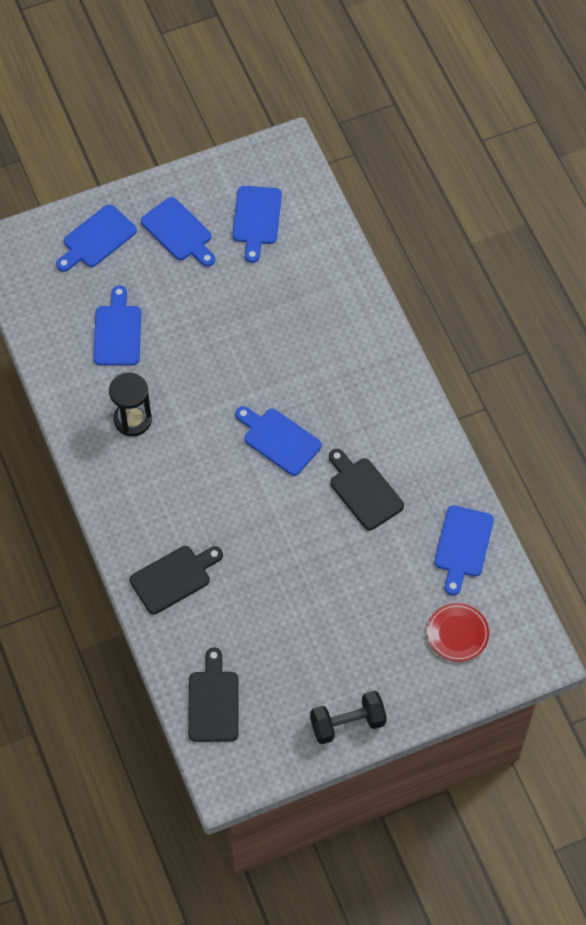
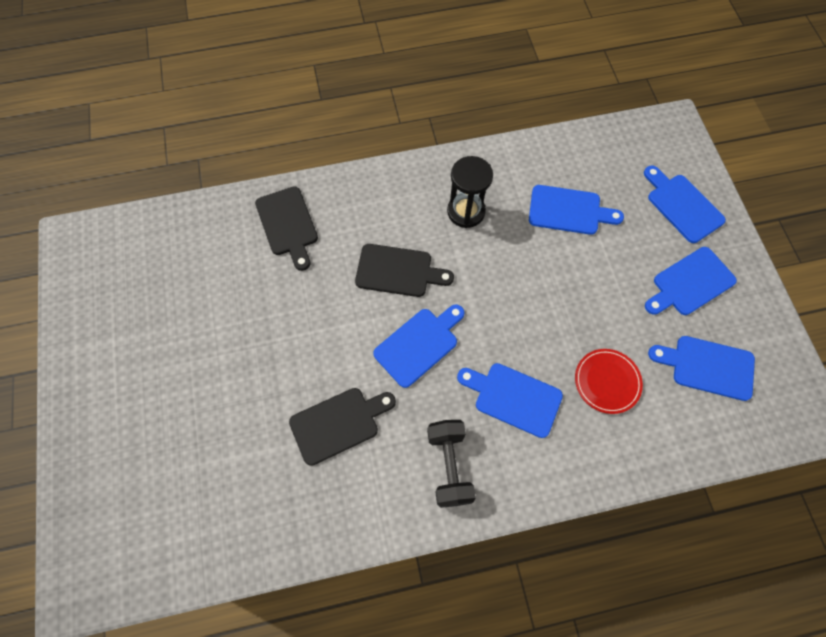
camera: 100 degrees right, 5 degrees up
black cutting board [188,647,239,742] -> black cutting board moved to [355,244,454,297]
black dumbbell [310,690,387,744] -> black dumbbell moved to [427,420,476,508]
red plate [427,603,489,662] -> red plate moved to [575,349,643,414]
blue cutting board [434,505,494,595] -> blue cutting board moved to [457,363,563,438]

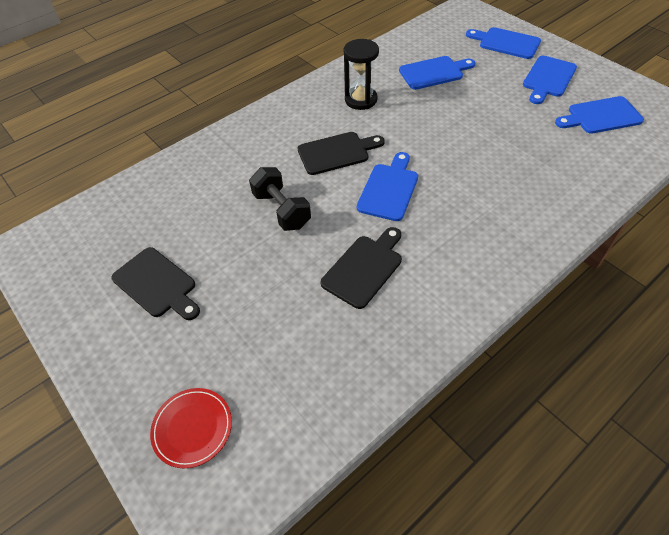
camera: 25 degrees left, 15 degrees down
black cutting board [255,186,318,271] -> black cutting board moved to [111,247,200,320]
black dumbbell [427,420,476,508] -> black dumbbell moved to [249,167,311,231]
blue cutting board [457,363,563,438] -> none
red plate [575,349,643,414] -> red plate moved to [150,388,232,468]

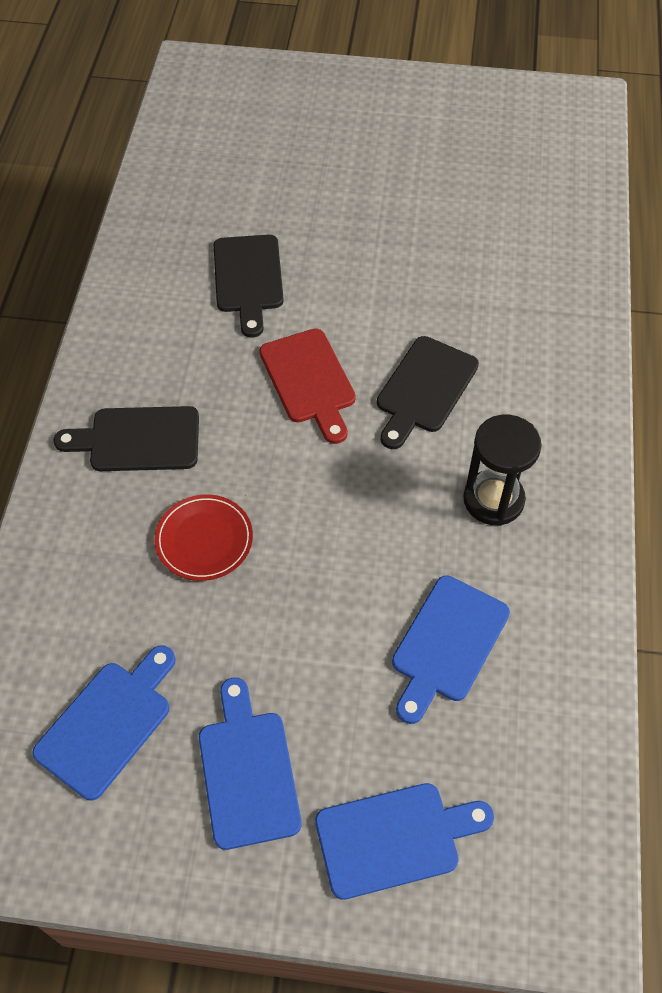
camera: 135 degrees right, 5 degrees up
black cutting board [111,247,200,320] -> black cutting board moved to [54,406,199,471]
red plate [150,388,232,468] -> red plate moved to [154,494,253,581]
black dumbbell [249,167,311,231] -> none
blue cutting board [357,152,418,221] -> red cutting board [259,328,356,444]

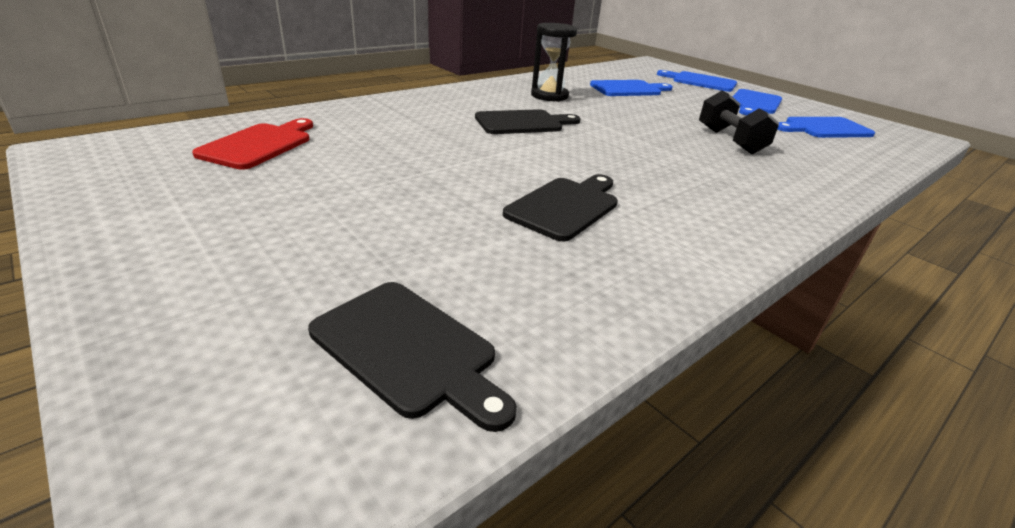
camera: 140 degrees left, 25 degrees down
black cutting board [54,406,199,471] -> black cutting board moved to [308,282,517,432]
red plate [154,494,253,581] -> black dumbbell [699,91,779,154]
red cutting board [259,328,356,444] -> red cutting board moved to [192,118,313,170]

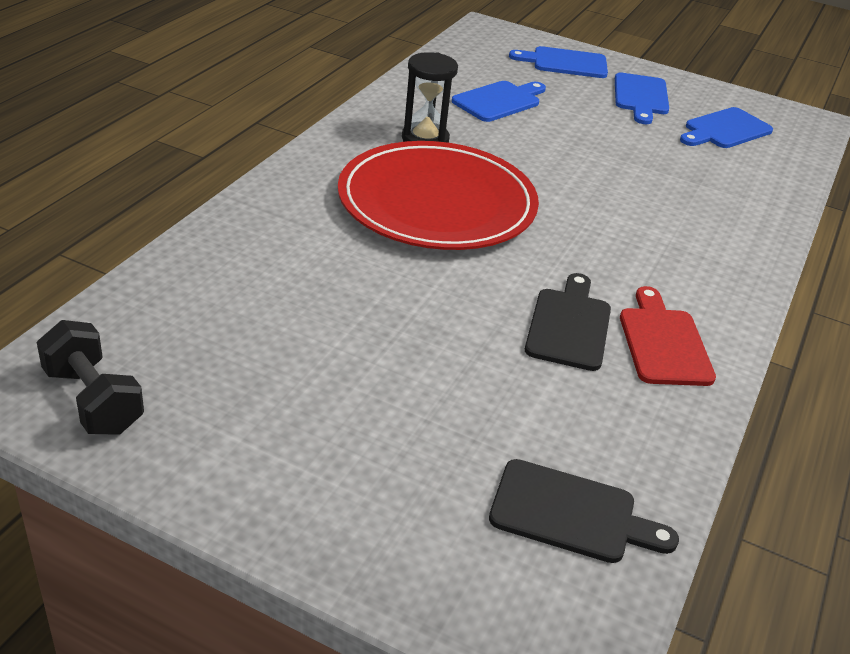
camera: 25 degrees left, 5 degrees up
red cutting board [192,118,313,170] -> red cutting board moved to [620,286,716,386]
black cutting board [475,109,581,134] -> red plate [338,141,539,250]
black dumbbell [699,91,779,154] -> black dumbbell moved to [37,320,144,435]

